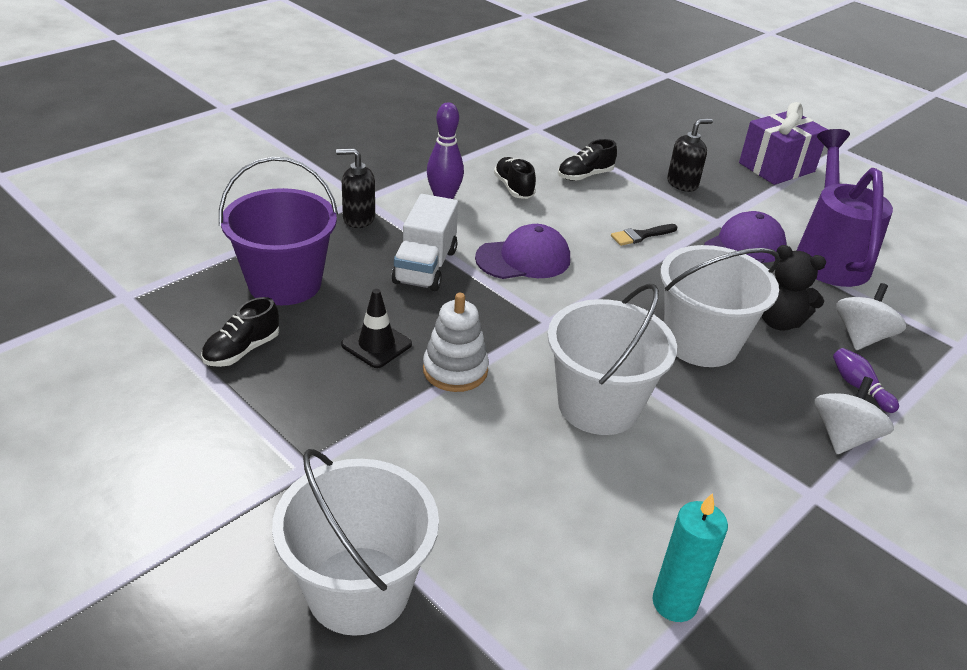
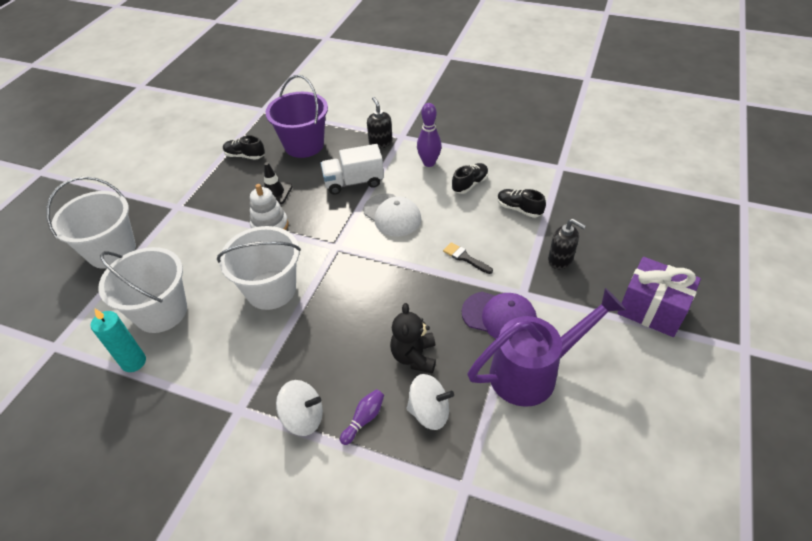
camera: 70 degrees right, 10 degrees up
purple cap [475,224,570,279] -> white cap [363,194,422,237]
white bucket [660,245,780,367] -> white bucket moved to [98,247,187,333]

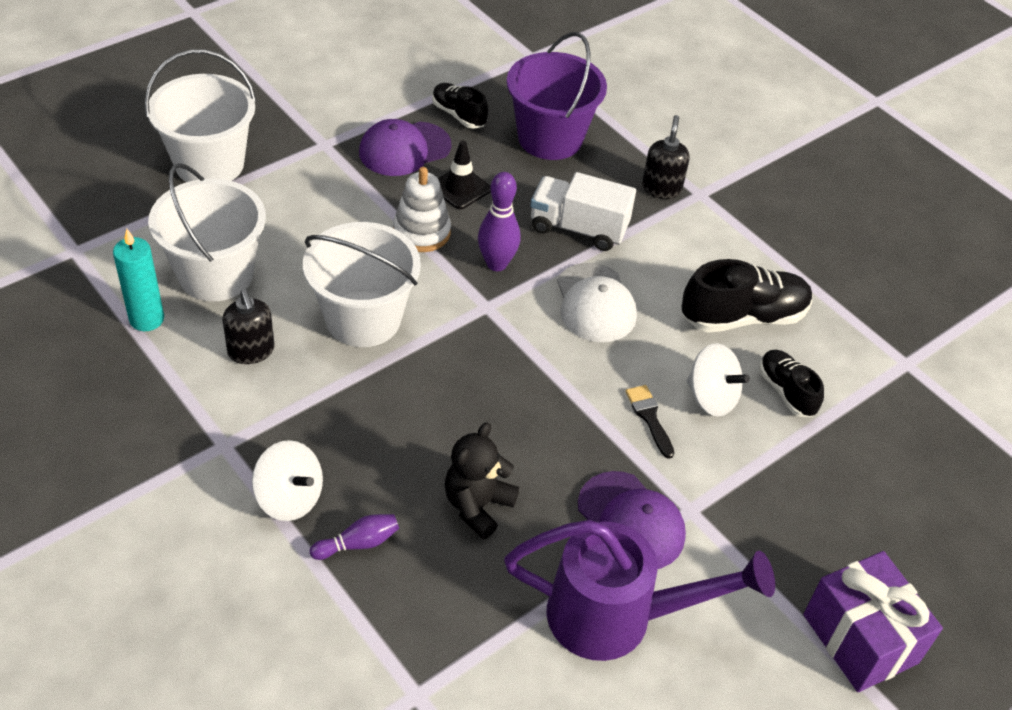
camera: 25 degrees right, 0 degrees up
white spinning top [406,374,454,430] -> white spinning top moved to [686,343,750,417]
purple bowling pin [417,103,442,167] -> purple bowling pin moved to [478,172,520,271]
black shoe [452,163,489,194] -> black shoe [681,259,812,333], size x1.68
black soap dispenser [548,219,586,270] -> black soap dispenser moved to [222,290,275,364]
none -> purple cap [359,119,452,176]

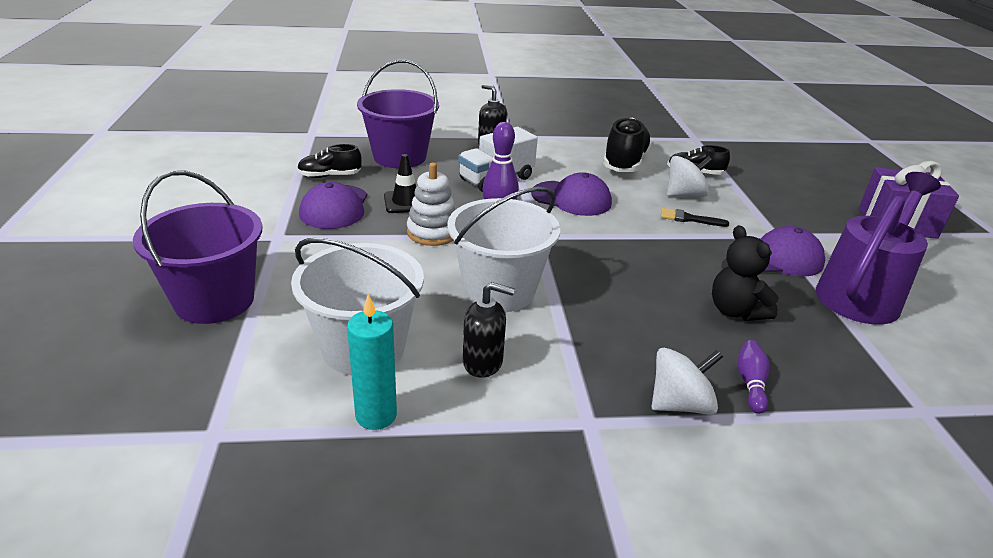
camera: 55 degrees left, 15 degrees down
white bucket [145,49,256,182] -> purple bucket [133,170,262,324]
white cap [557,263,637,342] -> purple cap [531,172,612,216]

